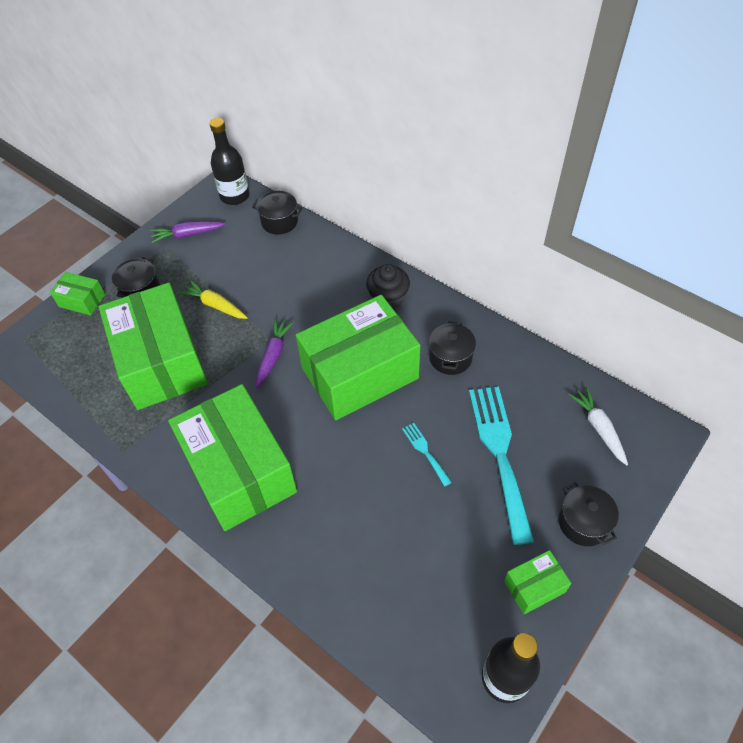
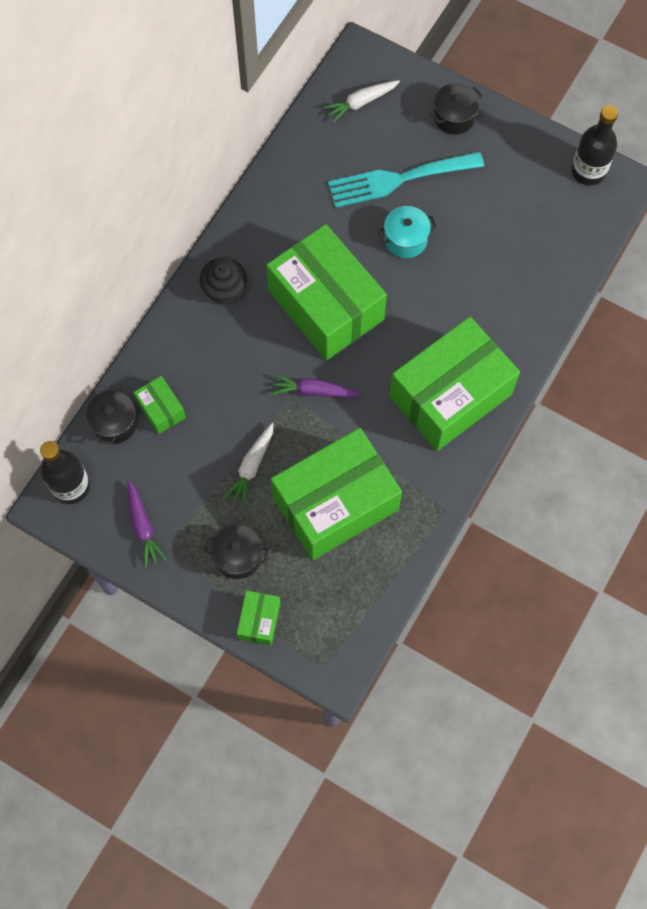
camera: 100 degrees left, 15 degrees up
yellow carrot [179,280,248,319] -> white carrot [224,423,274,506]
turquoise fork [402,423,452,486] -> turquoise pot [378,206,437,258]
black pot [429,321,476,375] -> none
green box [504,550,571,614] -> green box moved to [134,376,186,434]

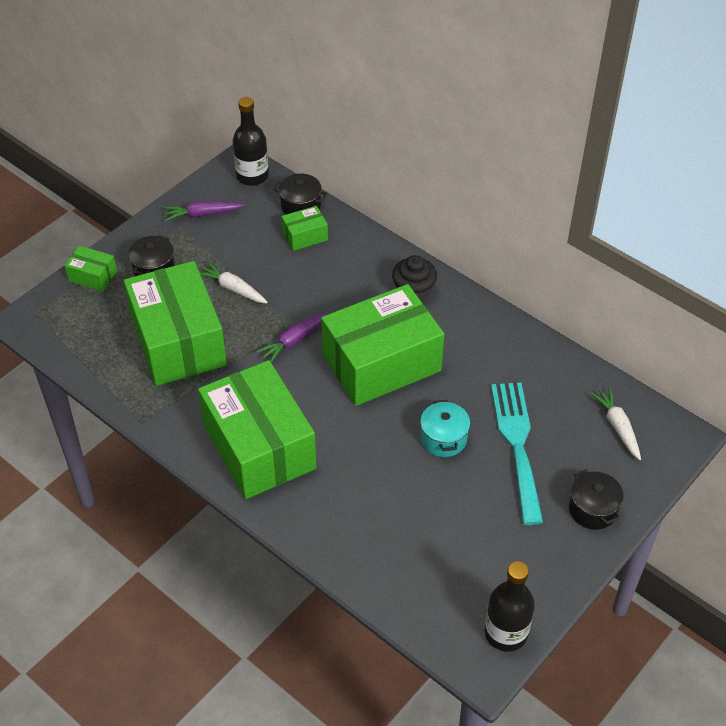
camera: 100 degrees right, 20 degrees down
purple carrot [271,374,361,398] -> purple carrot turned 150 degrees counterclockwise [256,312,328,362]

